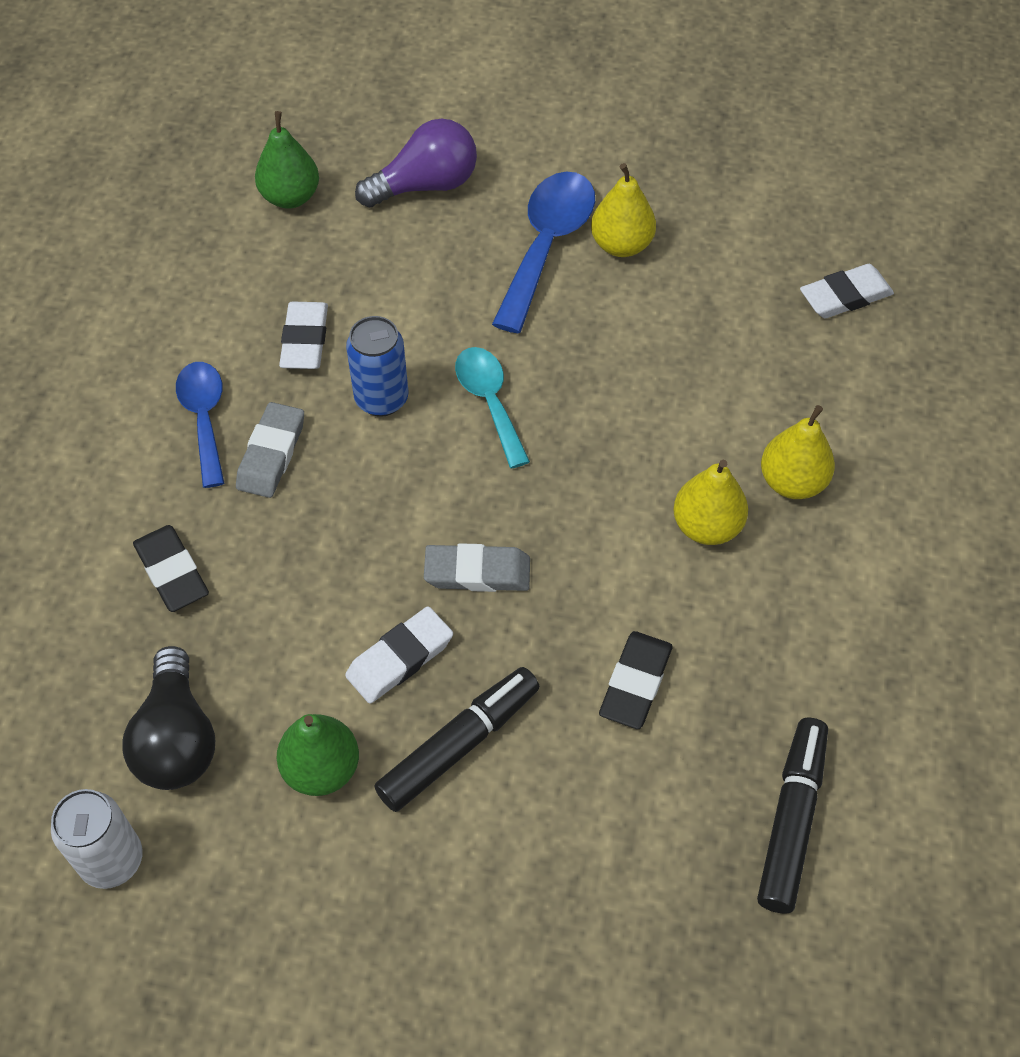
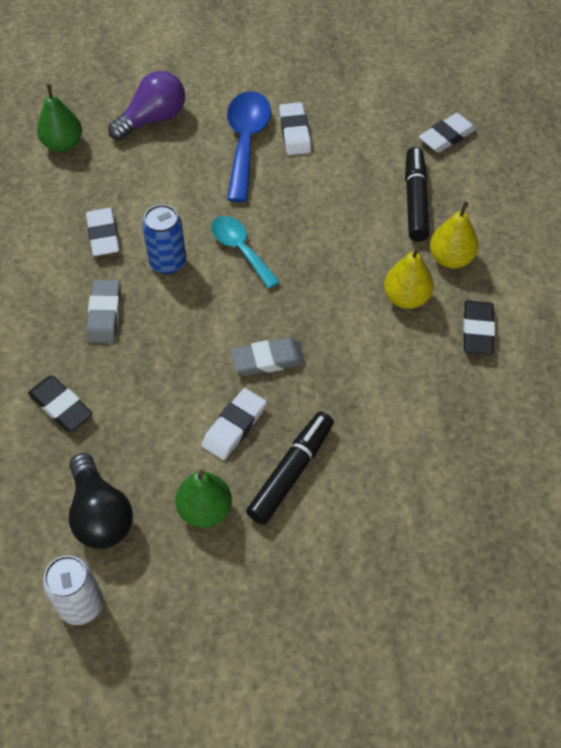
camera: 15 degrees left, 0 degrees up
blue spoon [176,362,225,488] -> none
yellow pear [591,163,656,257] -> white eraser [279,102,311,155]
black eraser [599,631,673,729] -> black eraser moved to [463,300,495,355]
black marker [757,718,828,914] -> black marker moved to [405,147,430,242]

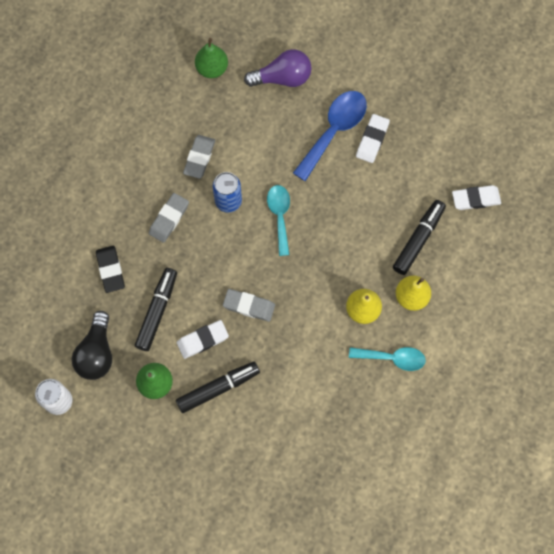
camera: 30 degrees right, 15 degrees up
white eraser [86,208,120,256] -> grey eraser [183,135,215,179]
black eraser [463,300,495,355] -> turquoise spoon [349,347,426,371]
none -> black marker [135,268,177,351]

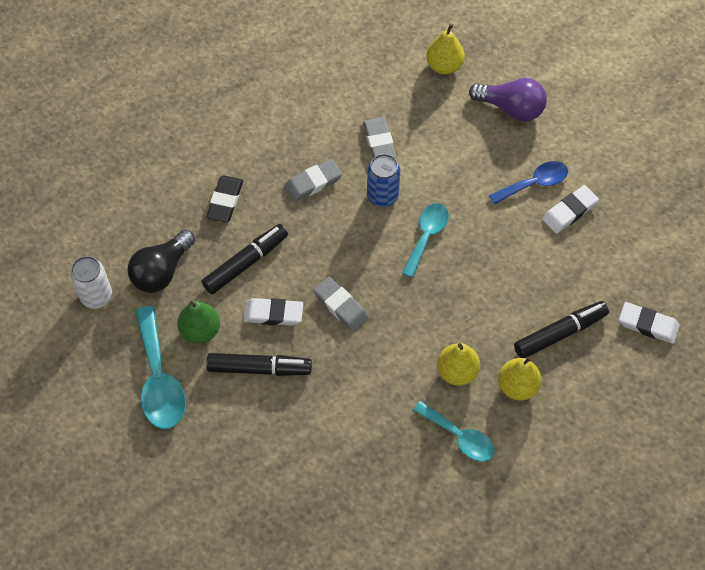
camera: 30 degrees right, 10 degrees down
grey eraser [183,135,215,179] -> grey eraser turned 60 degrees counterclockwise [363,117,396,158]
green pear [195,38,228,78] -> yellow pear [426,23,465,74]
blue spoon [293,91,367,181] -> blue spoon [489,161,568,205], size x0.66
none -> turquoise spoon [135,306,186,429]

